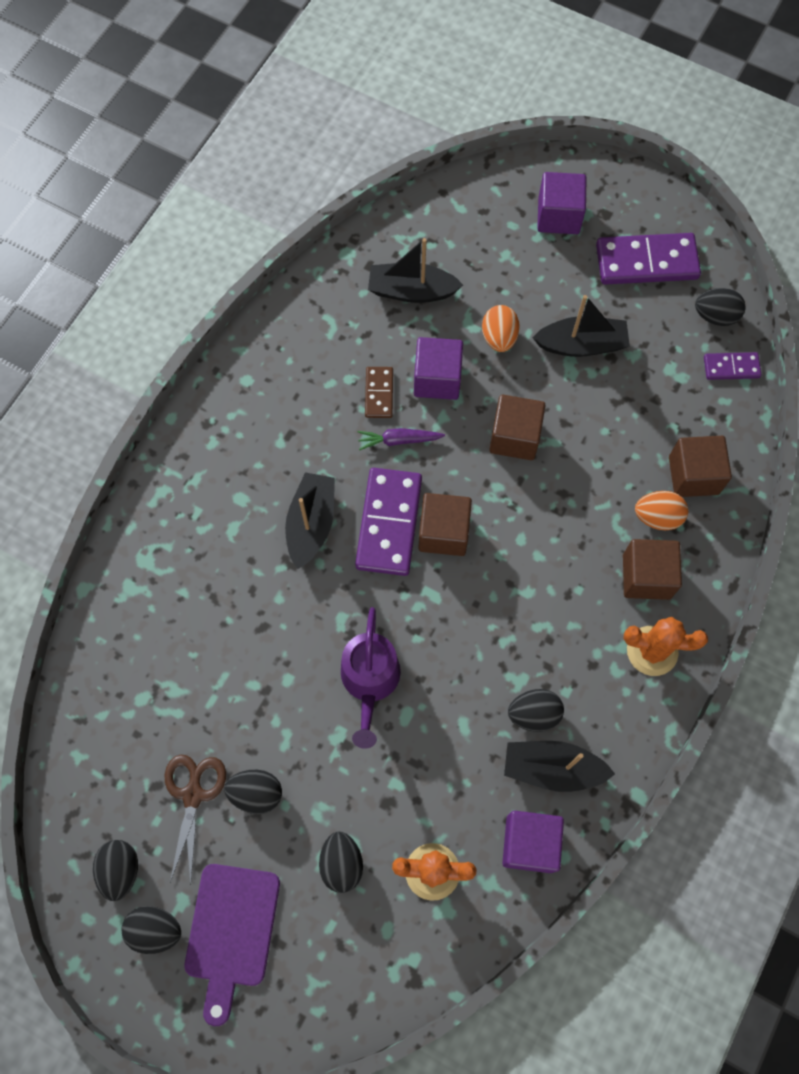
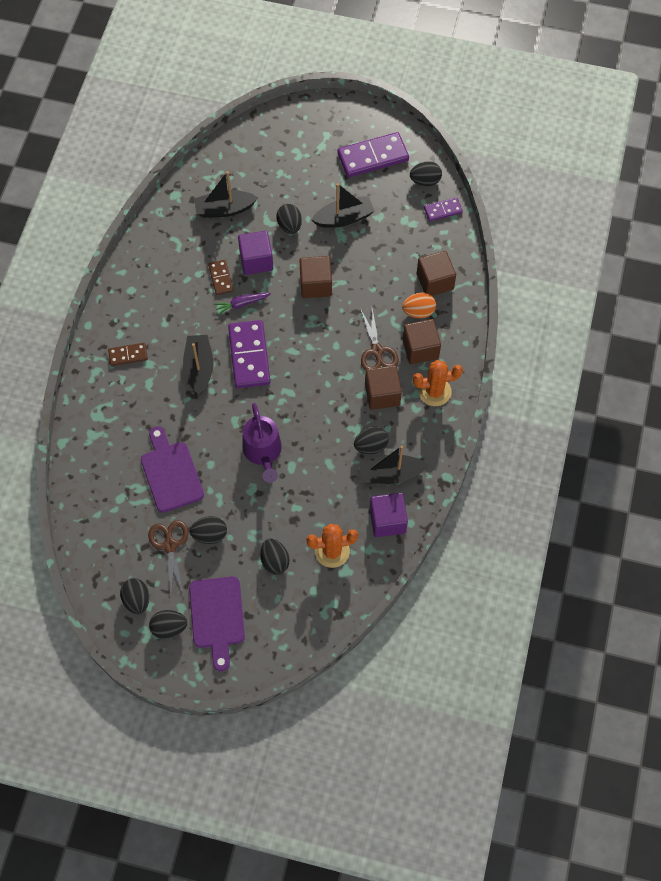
camera: 15 degrees left, 5 degrees down
brown cube [419,493,472,556] -> brown cube moved to [365,365,402,410]
orange egg [482,305,520,352] -> black egg [276,204,302,234]
purple cube [537,172,587,234] -> none
none -> brown domino [108,343,148,366]
none -> purple cutting board [141,426,204,513]
none -> brown scissors [360,308,399,371]

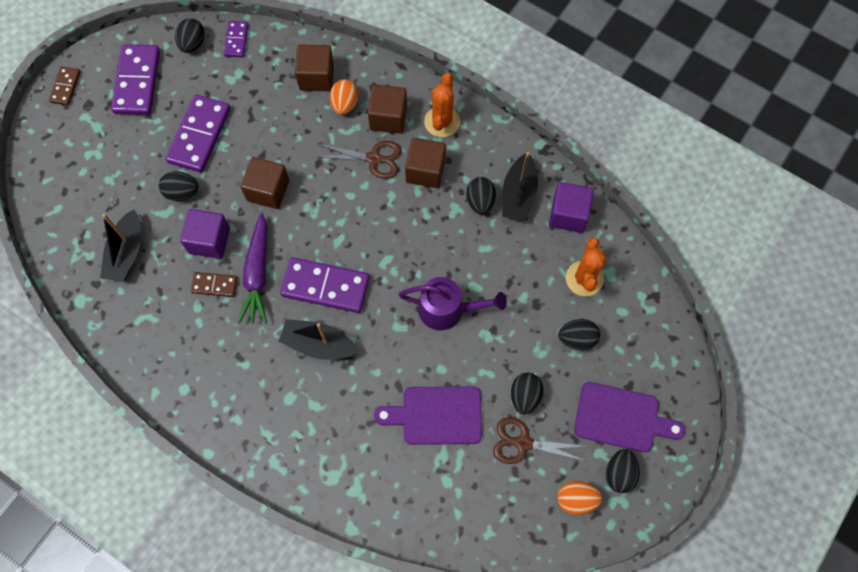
camera: 70 degrees left, 5 degrees up
brown domino [108,343,148,366] -> brown domino moved to [49,67,81,105]
black egg [120,578,149,614] -> orange egg [557,481,602,515]
purple carrot [214,293,271,315] -> purple carrot [238,213,267,324], size x1.71
black boat [312,183,375,228] -> purple domino [166,95,231,173]

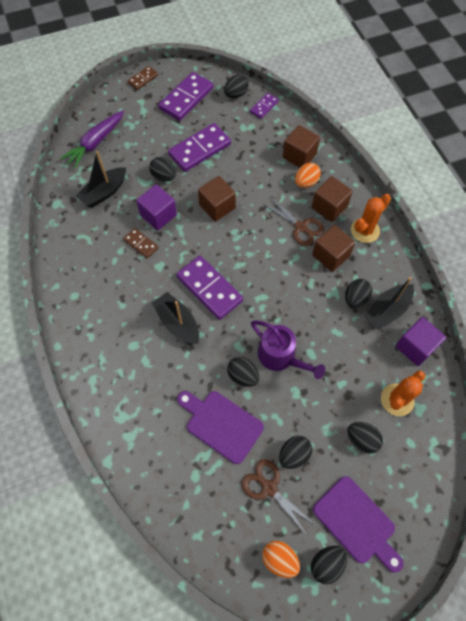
camera: 35 degrees right, 5 degrees down
purple carrot [238,213,267,324] -> purple carrot moved to [60,110,124,169]
none -> black egg [227,357,259,387]

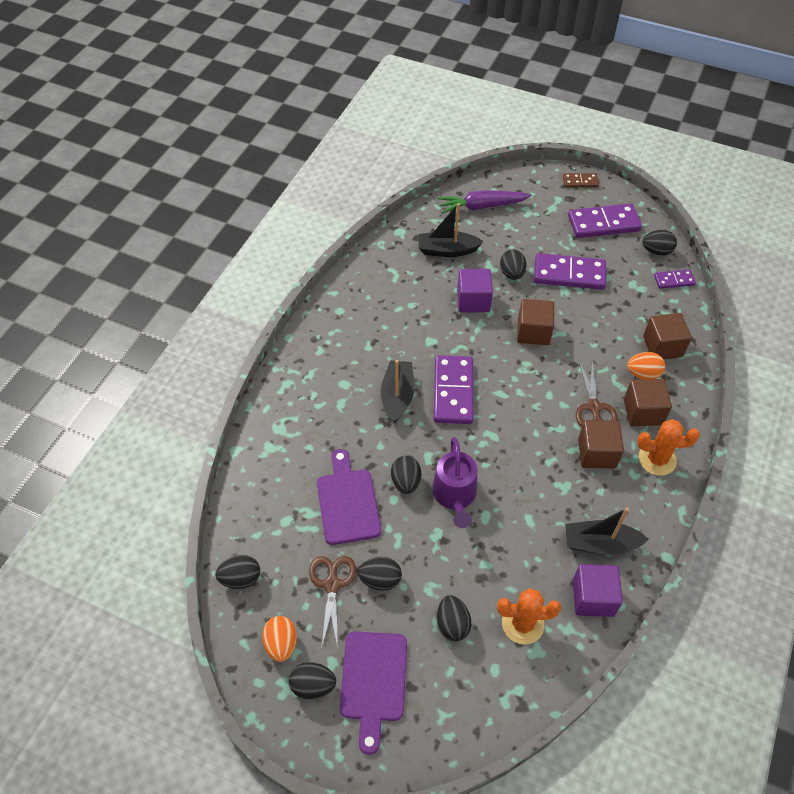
camera: 45 degrees right, 10 degrees down
brown domino [123,228,159,258] -> none
black egg [345,279,372,308] -> black egg moved to [215,555,260,589]

